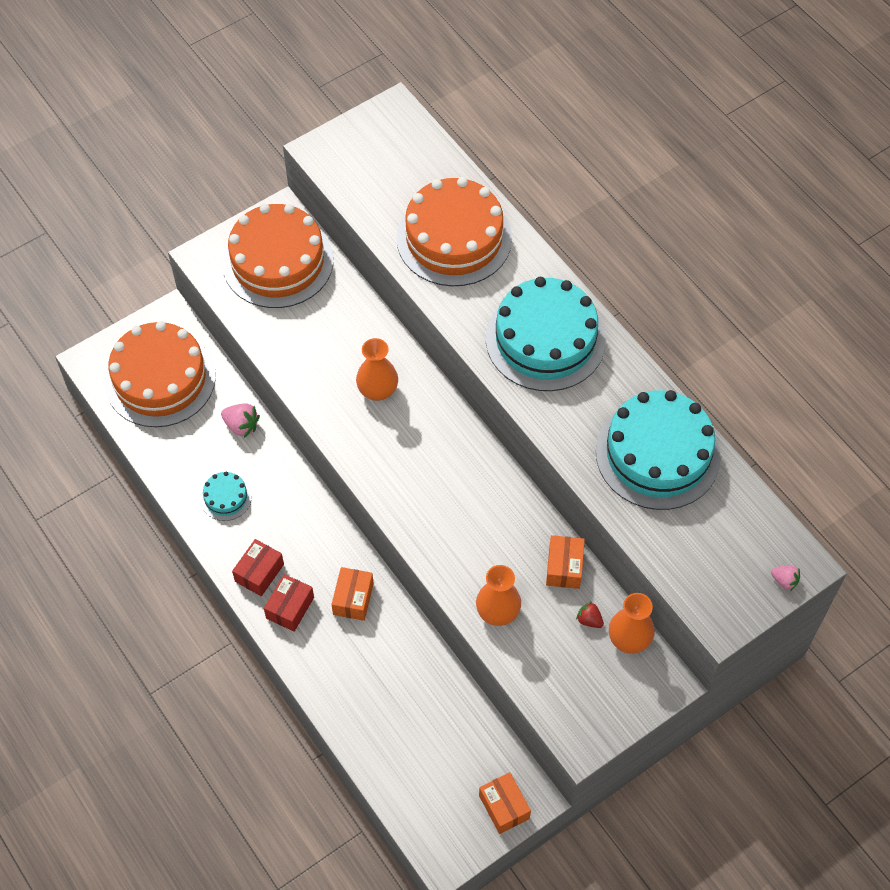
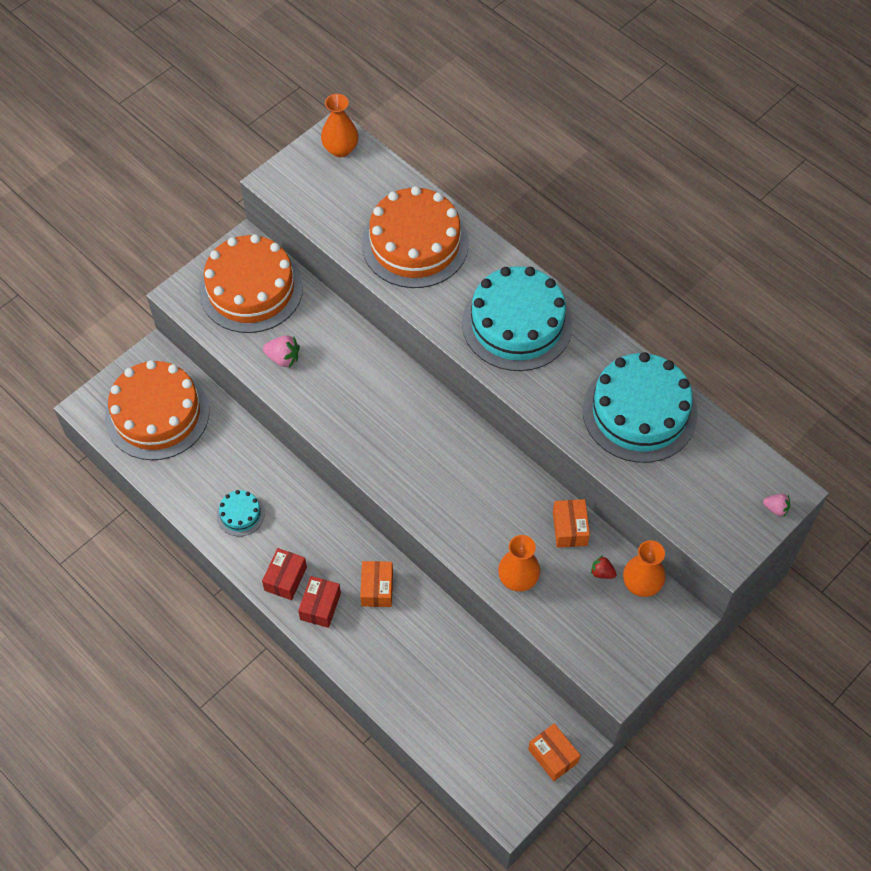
camera: 10 degrees left, 0 degrees up
pink strawberry [221,403,260,438] -> pink strawberry moved to [263,335,300,368]
orange vase [356,338,398,401] -> orange vase moved to [321,94,358,157]

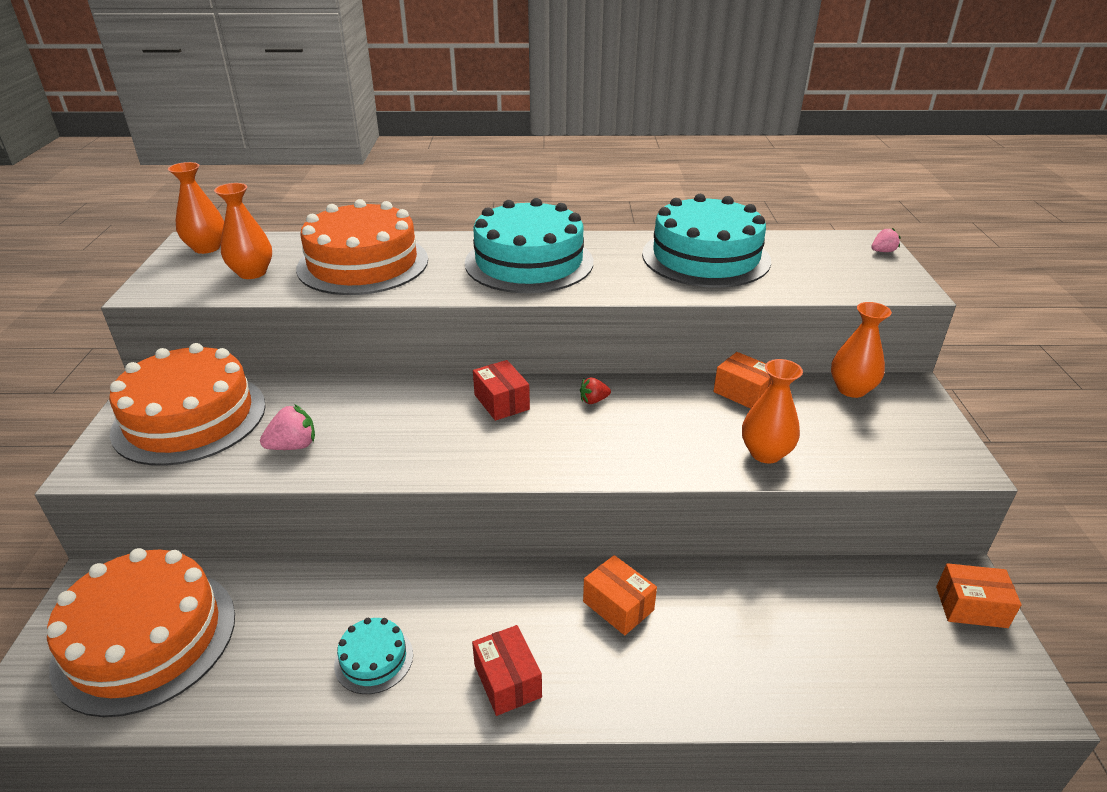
camera: 45 degrees left, 25 degrees down
red box [298,576,341,628] -> red box moved to [473,360,530,421]
red strawberry [591,555,617,579] -> red strawberry moved to [580,377,611,404]
none -> orange vase [214,183,272,279]

